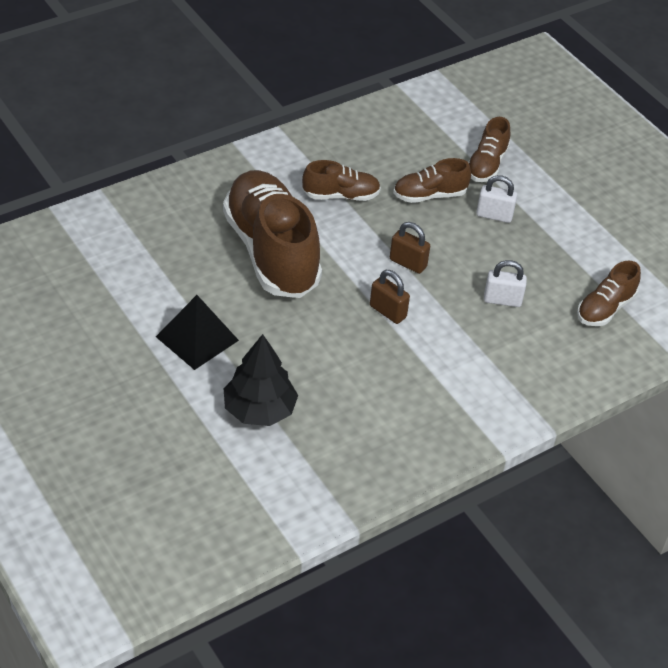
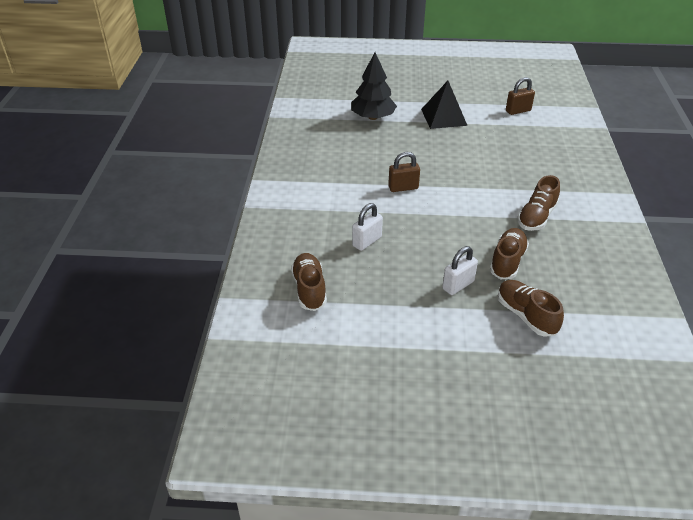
camera: 130 degrees right, 5 degrees down
brown shoe [223,170,322,298] -> none
brown padlock [390,222,430,274] -> brown padlock moved to [506,77,535,115]

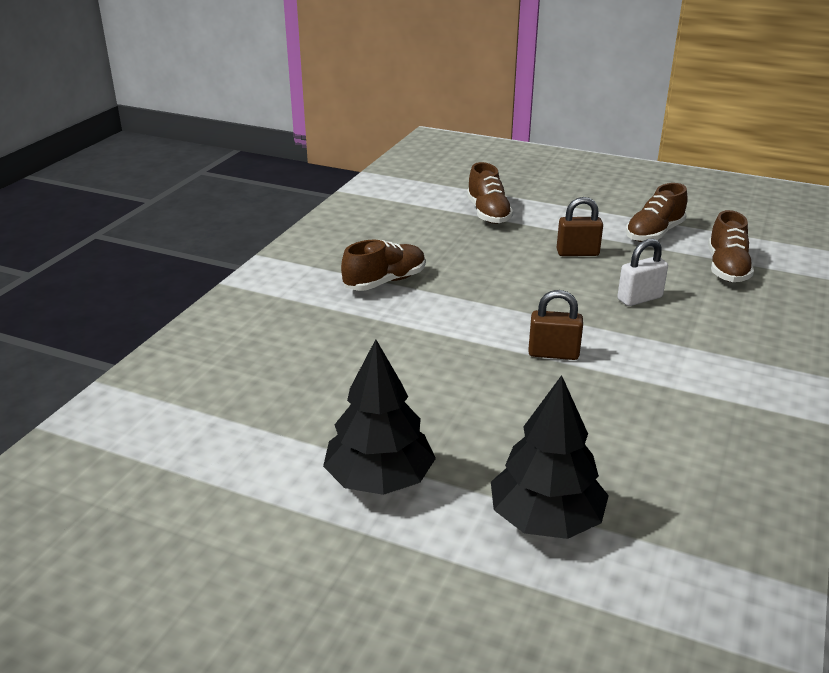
camera: 160 degrees left, 10 degrees down
black pyramid [421,81,468,129] -> black tree [323,339,436,495]
white padlock [442,246,478,295] -> none
brown shoe [490,228,529,279] -> brown shoe moved to [626,183,688,242]
brown padlock [506,77,535,115] -> brown padlock moved to [557,197,603,256]

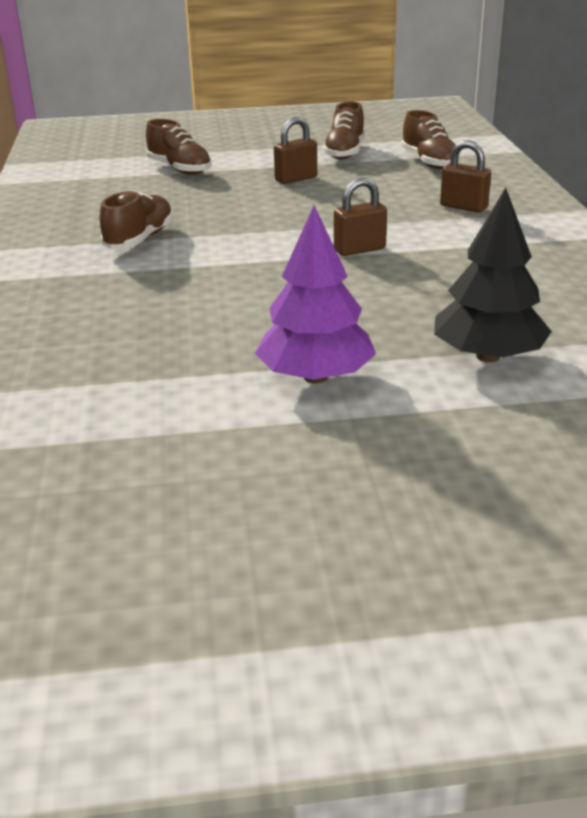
camera: 30 degrees left, 0 degrees up
black tree [323,339,436,495] -> purple tree [255,205,376,383]
white padlock [617,239,668,306] -> none
none -> brown padlock [440,140,491,213]

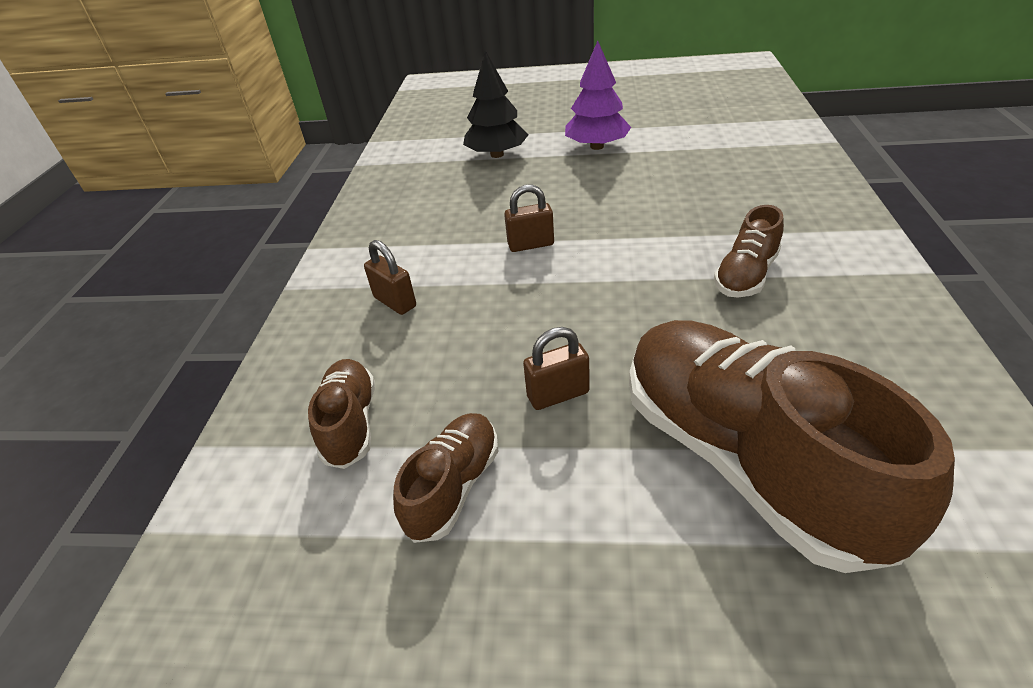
camera: 165 degrees left, 10 degrees up
brown shoe [146,119,212,175] -> brown shoe [629,320,955,573], size x2.07

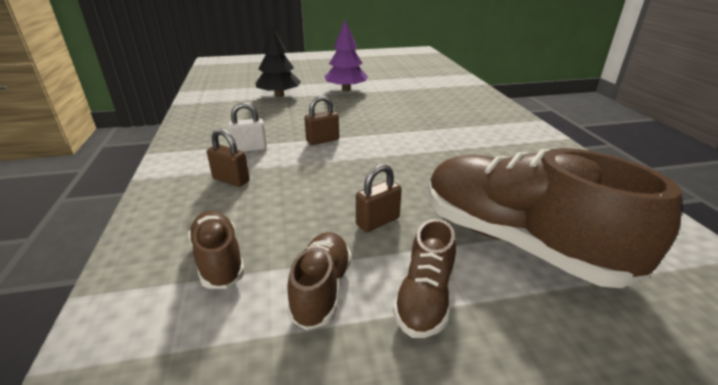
camera: 20 degrees left, 10 degrees down
brown shoe [714,205,784,297] -> brown shoe moved to [393,219,456,338]
none -> white padlock [228,102,267,152]

